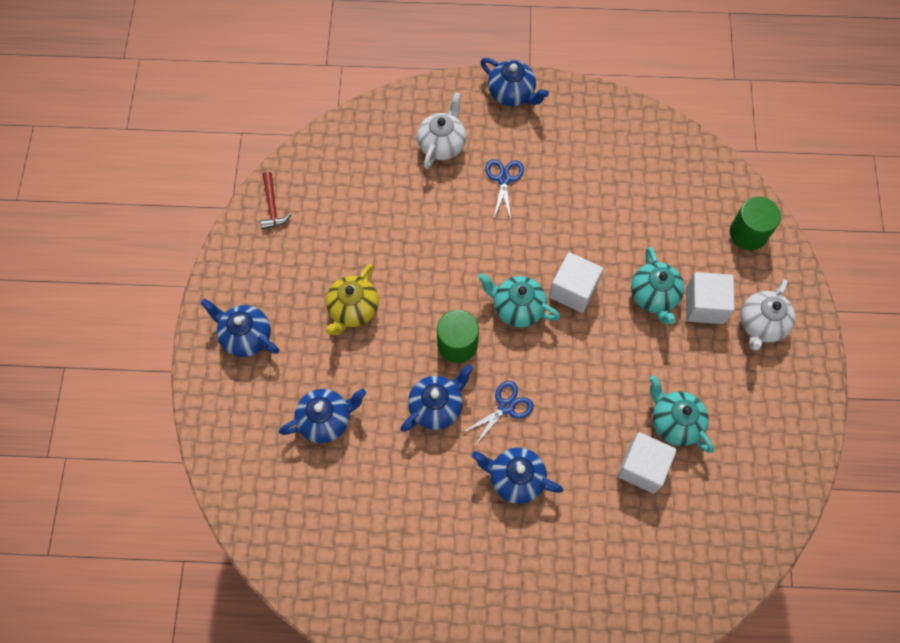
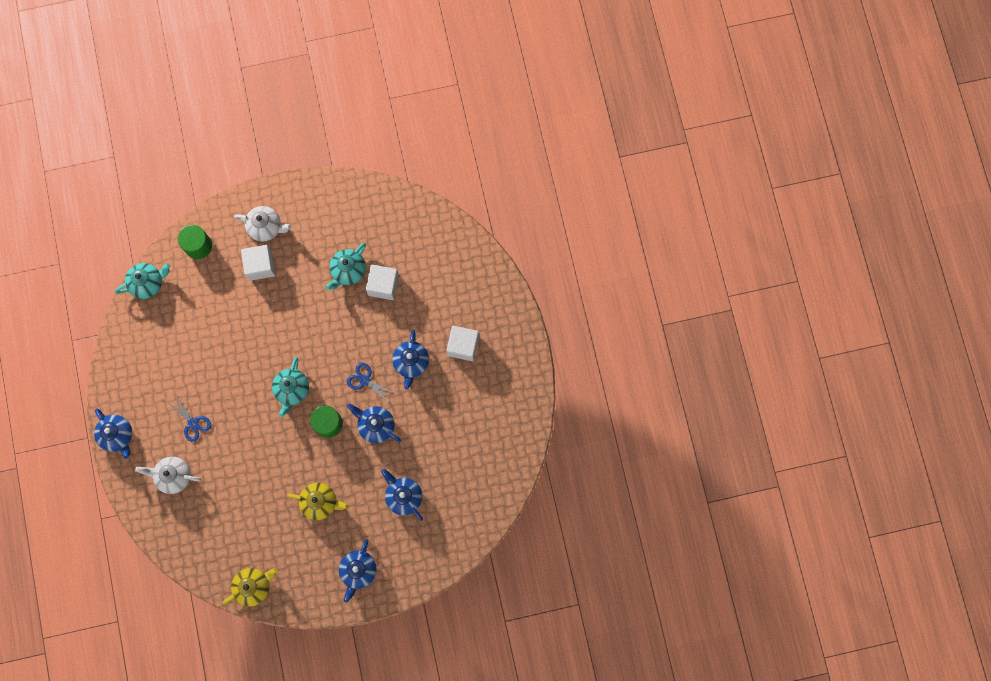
camera: 105 degrees left, 10 degrees up
red hammer [260,172,291,229] -> yellow teapot [222,568,278,607]
blue teapot [481,58,549,106] -> blue teapot turned 120 degrees clockwise [94,408,132,459]
blue scissors [485,159,524,220] -> blue scissors turned 120 degrees counterclockwise [168,394,211,442]
white cube [549,252,603,313] -> white cube moved to [446,326,479,361]
turquoise teapot [631,247,684,324] -> turquoise teapot moved to [115,263,170,299]

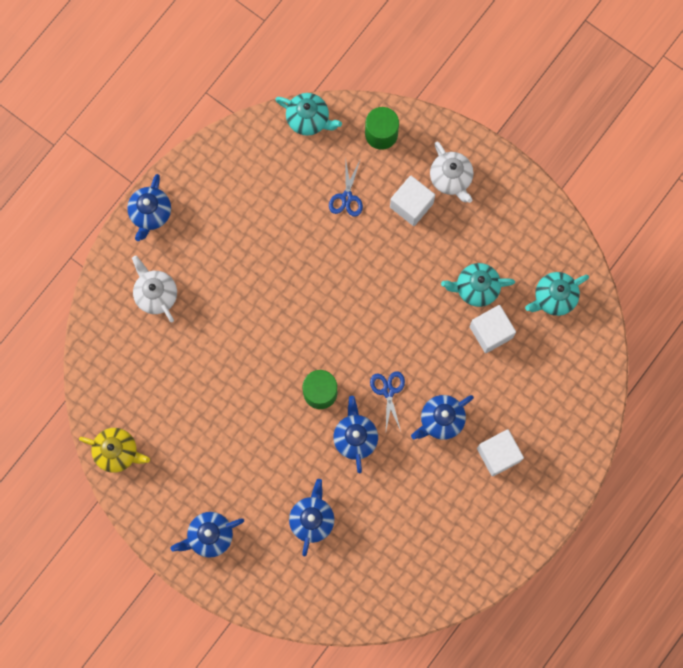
camera: 50 degrees right, 0 degrees up
blue scissors [168,394,211,442] -> blue scissors moved to [329,159,363,217]
turquoise teapot [272,357,309,417] -> turquoise teapot moved to [525,272,589,316]
yellow teapot [287,482,349,520] -> none

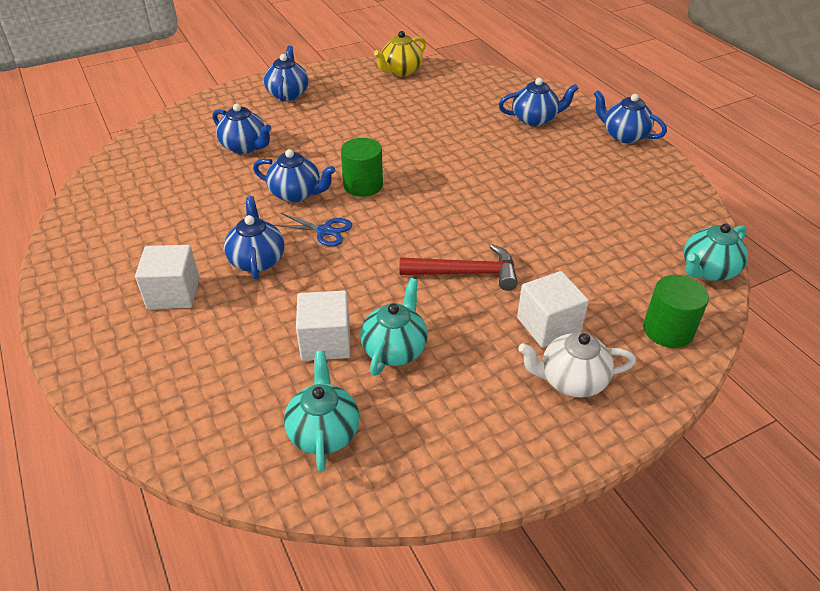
camera: 115 degrees right, 35 degrees down
white teapot [132,256,177,322] -> blue teapot [499,78,579,126]
blue scissors [329,159,363,217] -> none
none -> red hammer [399,244,518,291]

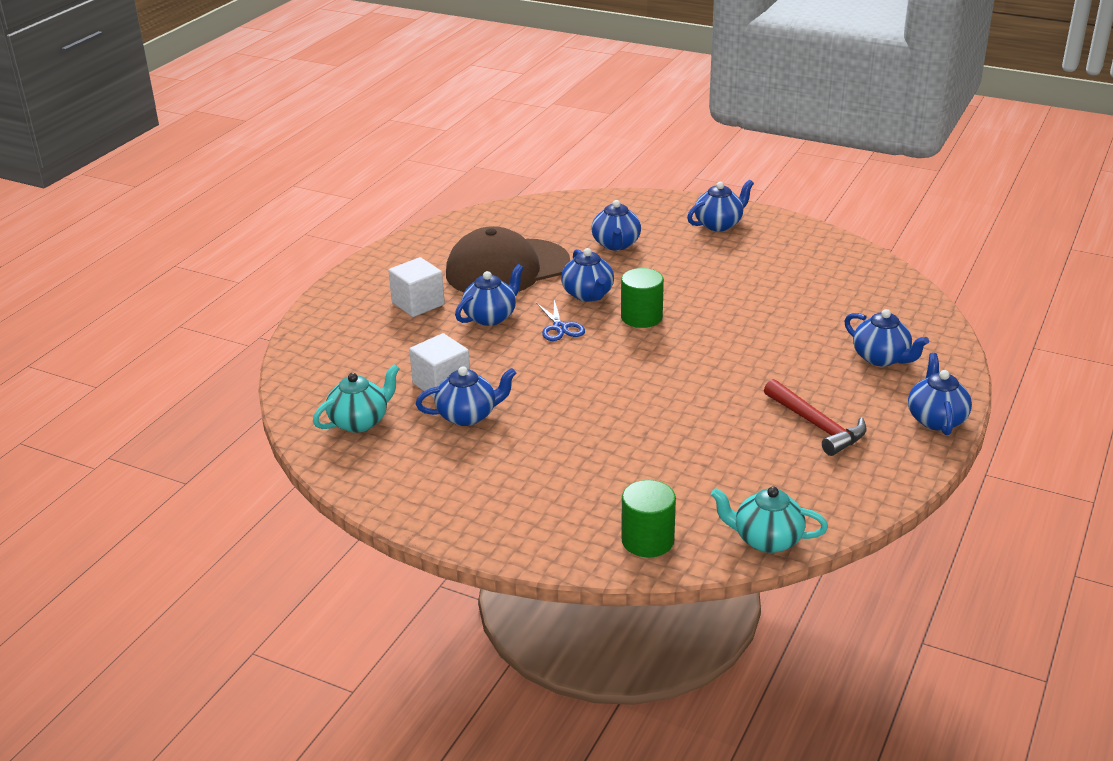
camera: 55 degrees right, 10 degrees down
turquoise teapot [360,278,428,376] -> blue teapot [416,366,517,426]
yellow teapot [374,31,426,76] -> none
red hammer [399,244,518,291] -> red hammer moved to [764,379,867,456]
white cube [517,271,589,348] -> none
white teapot [518,332,636,398] -> none
none -> brown cap [446,226,570,293]

